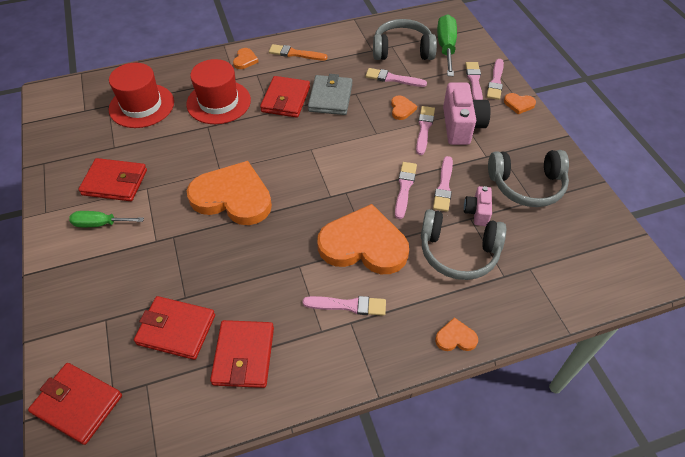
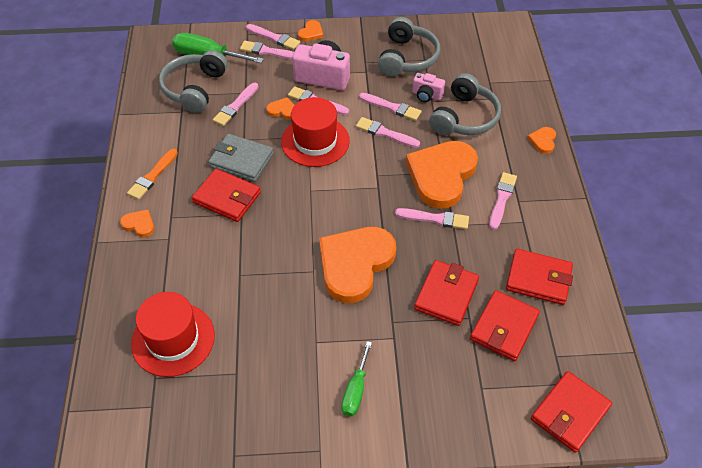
camera: 75 degrees left, 0 degrees up
red wallet [78,158,147,201] -> red wallet moved to [414,260,479,326]
red hat [186,59,251,124] -> red hat moved to [281,97,350,167]
none -> pink brush [395,208,469,229]

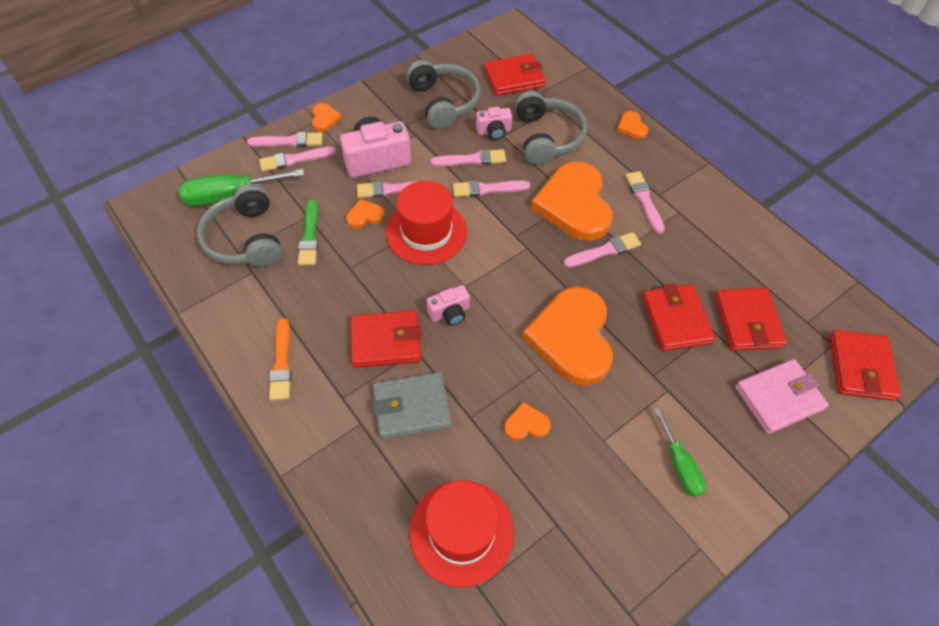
camera: 35 degrees left, 5 degrees up
orange heart [120,210,154,237] -> orange heart moved to [504,402,551,441]
grey wallet [208,134,274,182] -> grey wallet moved to [373,372,452,440]
pink brush [213,83,258,126] -> green brush [298,200,318,266]
red wallet [506,249,573,305] -> red wallet moved to [484,54,546,96]
none -> pink camera [427,285,470,326]
none -> pink wallet [735,359,829,434]

